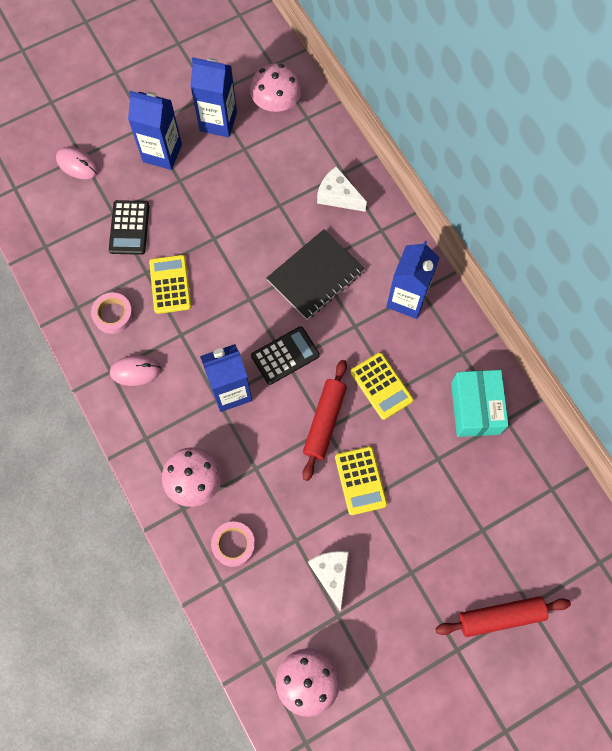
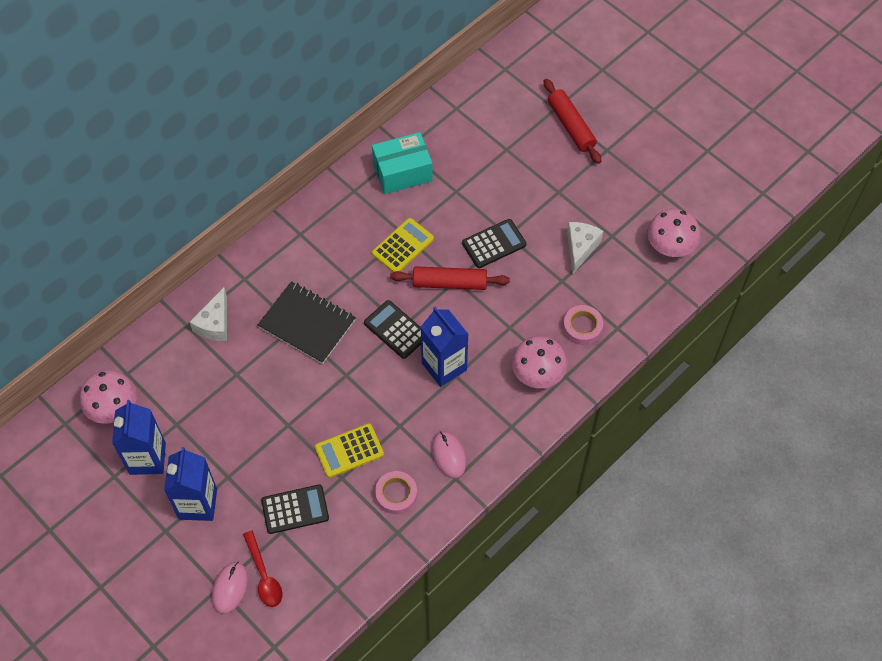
camera: 105 degrees left, 10 degrees down
white cheese [308,551,349,611] -> white cheese turned 135 degrees clockwise [567,222,603,274]
yellow calculator [335,446,387,515] -> black calculator [462,219,526,268]
blue carton [386,241,439,319] -> none
none -> red spoon [243,530,282,607]

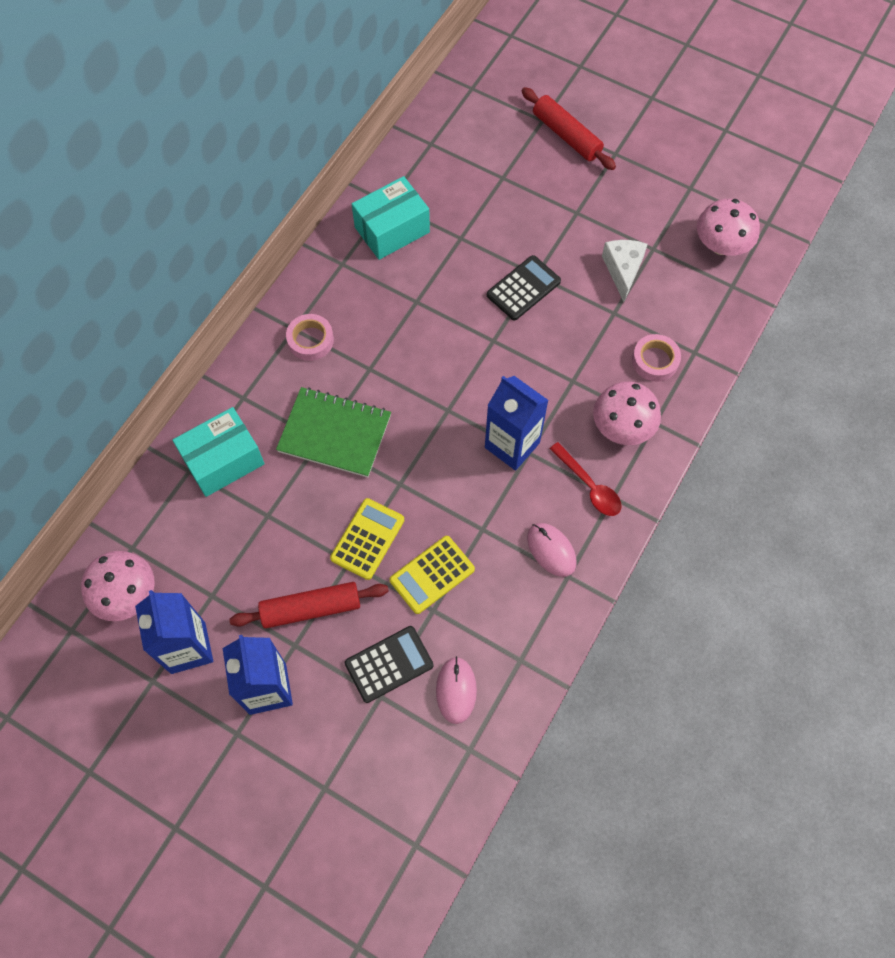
camera: 15 degrees left, 5 degrees up
white cheese [190,288,227,341] -> turquoise box [173,407,264,497]
pink mouse [212,562,248,614] -> pink mouse moved to [436,656,477,724]
red spoon [243,530,282,607] -> red spoon moved to [550,442,622,516]
black notebook [258,281,356,364] -> green notebook [276,387,391,477]
black calculator [364,300,421,359] -> none
yellow calculator [372,218,434,272] -> yellow calculator moved to [330,498,404,580]
pink tape [375,471,417,514] -> pink tape moved to [286,314,334,361]
red rolling pin [390,266,510,290] -> red rolling pin moved to [229,582,389,628]

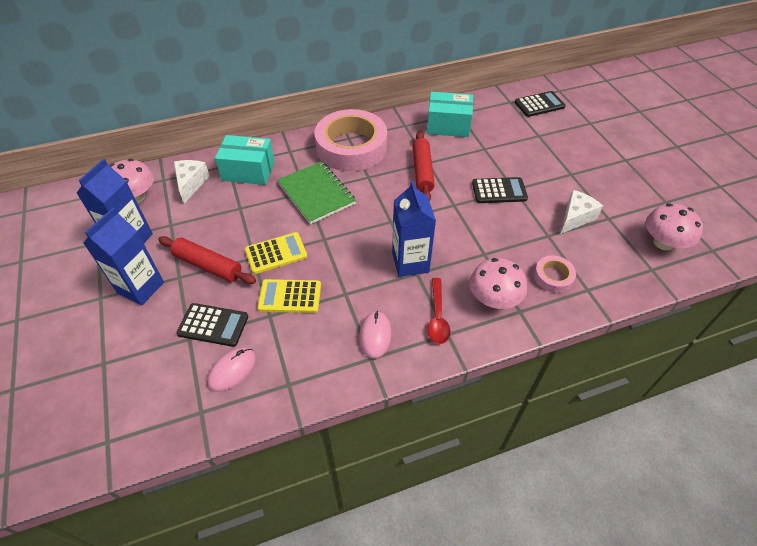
camera: 40 degrees right, 15 degrees down
pink tape [286,314,334,361] -> pink tape [314,109,387,171], size x2.25
red rolling pin [522,87,616,170] -> red rolling pin moved to [412,131,435,201]
none -> white cheese [174,160,210,204]
none -> black calculator [515,91,566,117]

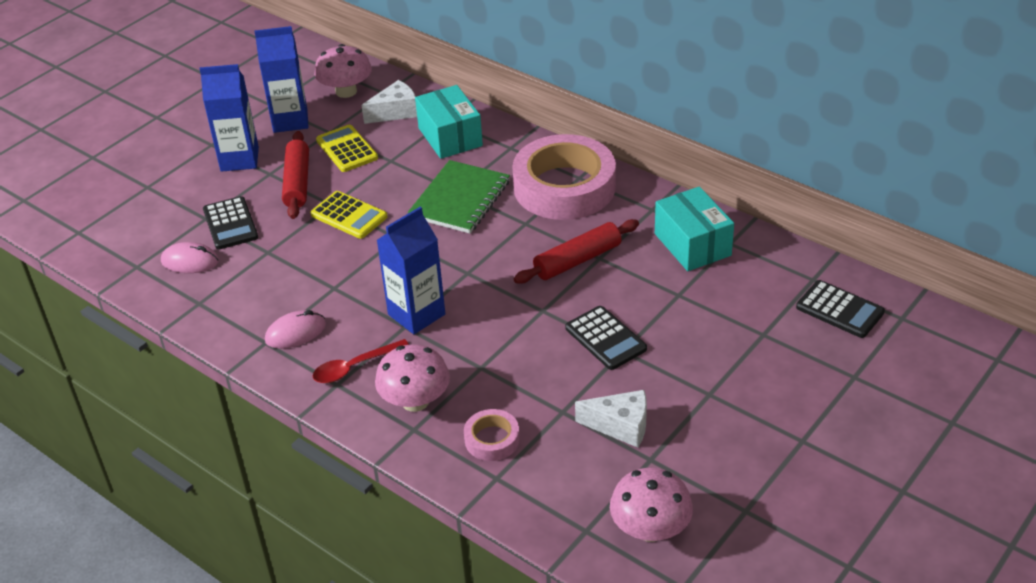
camera: 60 degrees right, 10 degrees down
yellow calculator [257,279,321,313] -> yellow calculator moved to [316,125,378,172]

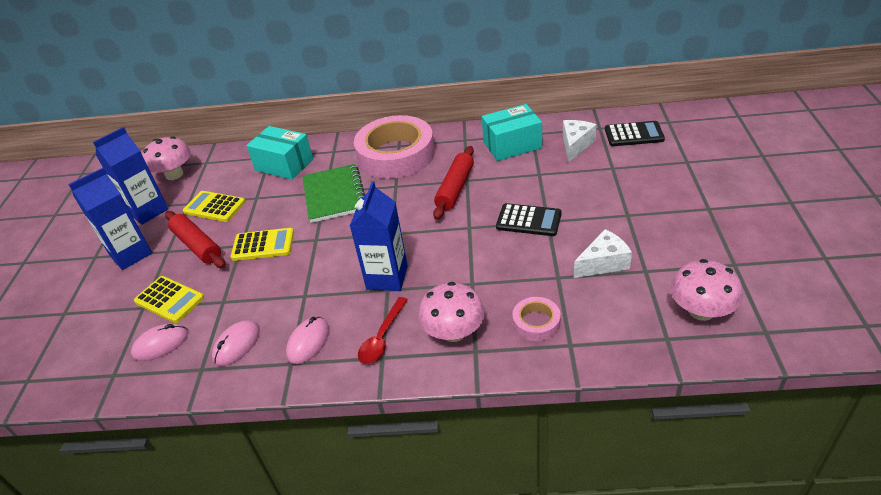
camera: 35 degrees left, 0 degrees up
black calculator [203,196,258,250] -> yellow calculator [134,276,204,323]
white cheese [361,80,417,124] -> white cheese moved to [563,120,597,162]
turquoise box [655,187,734,271] -> turquoise box turned 45 degrees counterclockwise [482,104,542,161]
none -> pink mouse [212,320,260,366]

